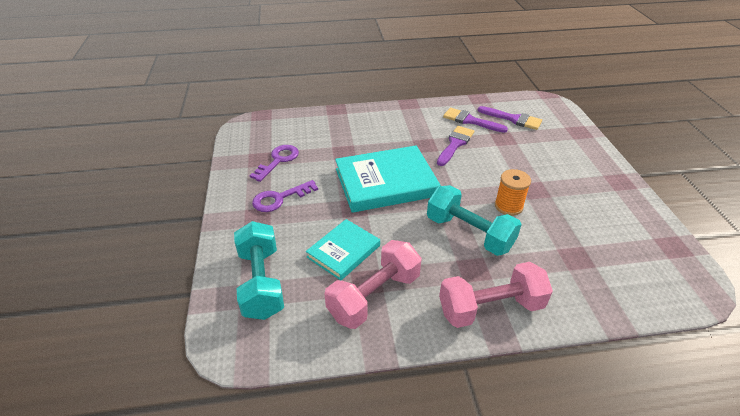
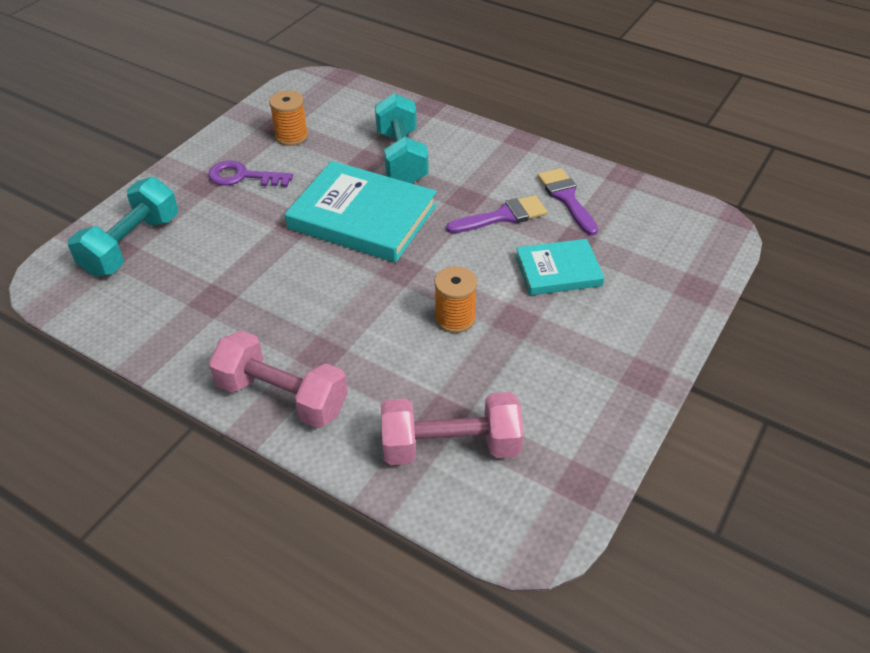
camera: 40 degrees right, 5 degrees up
purple key [249,145,299,182] -> orange spool [269,90,308,146]
turquoise book [306,219,380,280] -> turquoise book moved to [516,239,604,295]
pink dumbbell [325,240,422,329] -> pink dumbbell moved to [381,392,524,465]
turquoise dumbbell [427,185,522,256] -> turquoise dumbbell moved to [375,93,428,183]
purple brush [478,106,542,130] -> none

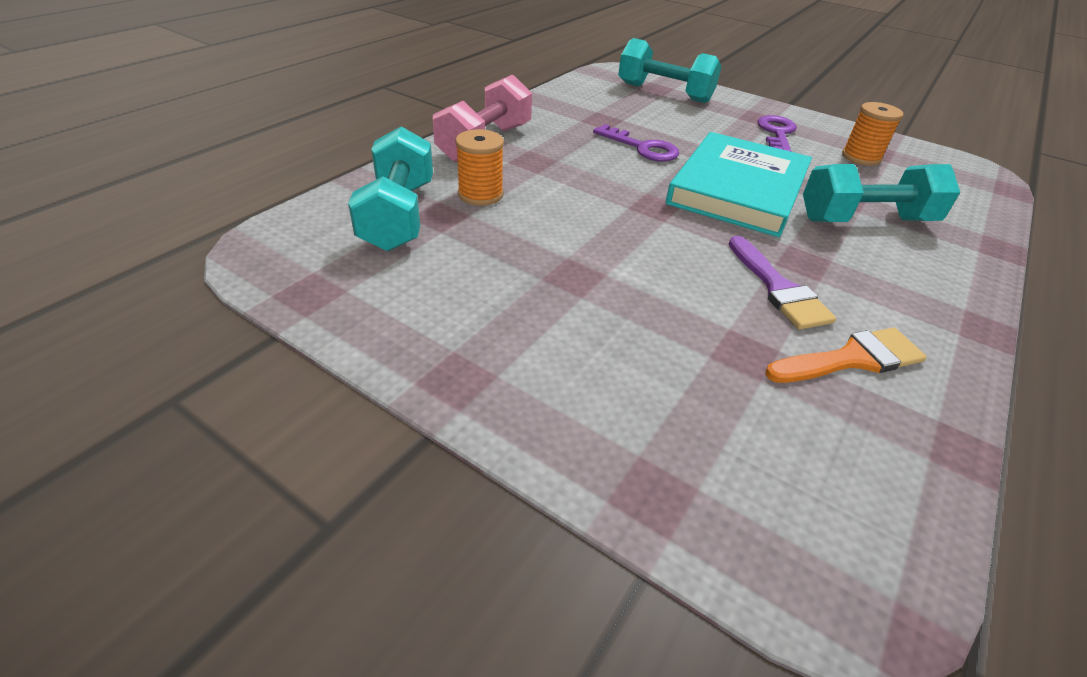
camera: 90 degrees right, 5 degrees down
pink dumbbell [381,392,524,465] -> turquoise dumbbell [348,126,433,251]
orange spool [434,266,477,333] -> orange spool moved to [456,129,504,206]
turquoise book [516,239,604,295] -> none
purple brush [537,168,598,236] -> orange brush [765,328,927,383]
none -> purple key [593,124,679,162]

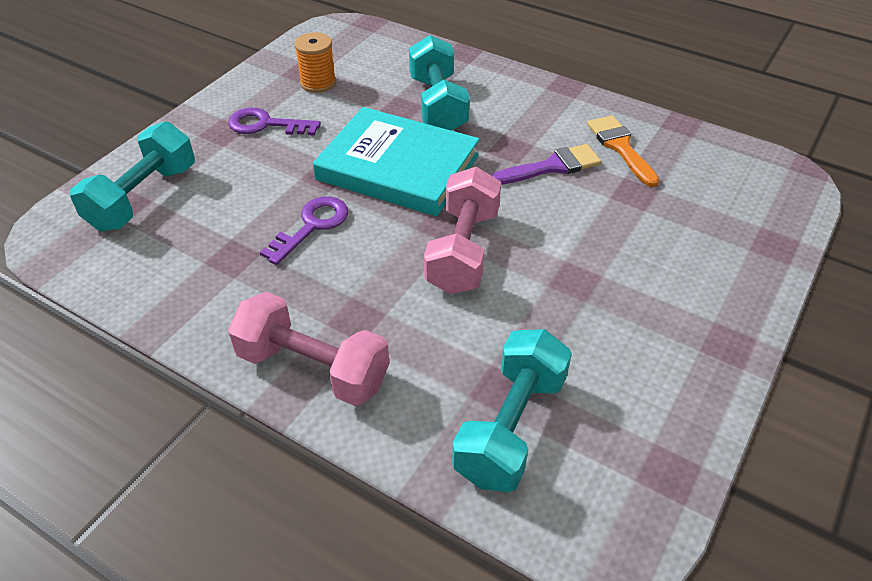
camera: 90 degrees left, 5 degrees up
turquoise dumbbell [348,126,433,251] -> turquoise dumbbell turned 60 degrees counterclockwise [452,329,572,492]
orange spool [456,129,504,206] -> none
none -> pink dumbbell [424,167,501,294]

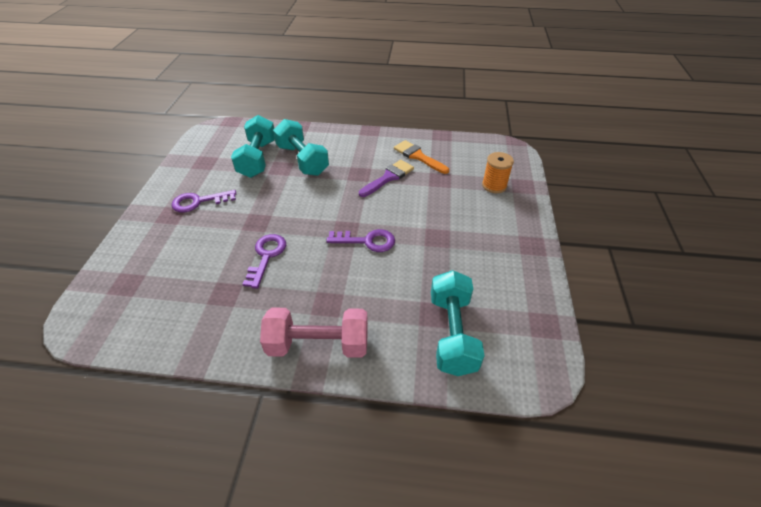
camera: 25 degrees left, 0 degrees up
turquoise dumbbell [70,121,195,232] -> turquoise dumbbell moved to [231,115,275,178]
orange spool [294,32,336,93] -> orange spool moved to [482,152,514,193]
turquoise book [313,107,480,216] -> none
pink dumbbell [424,167,501,294] -> purple key [326,229,395,252]

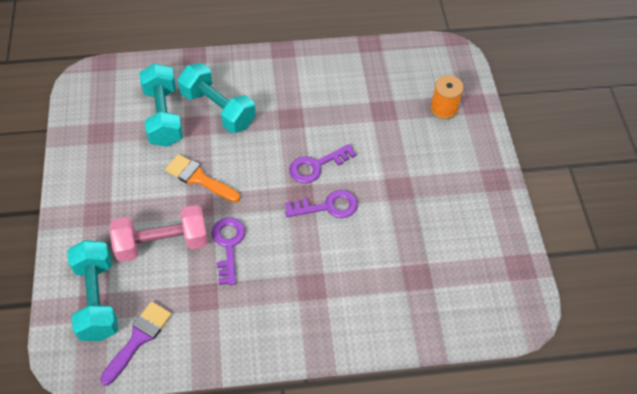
camera: 15 degrees left, 10 degrees up
purple key [171,190,236,212] -> purple key moved to [289,144,356,183]
pink dumbbell [260,308,368,358] -> pink dumbbell moved to [110,205,208,262]
purple brush [359,160,414,197] -> purple brush moved to [100,302,172,386]
orange brush [394,140,449,174] -> orange brush moved to [165,154,240,202]
turquoise dumbbell [431,270,485,376] -> turquoise dumbbell moved to [67,240,118,341]

